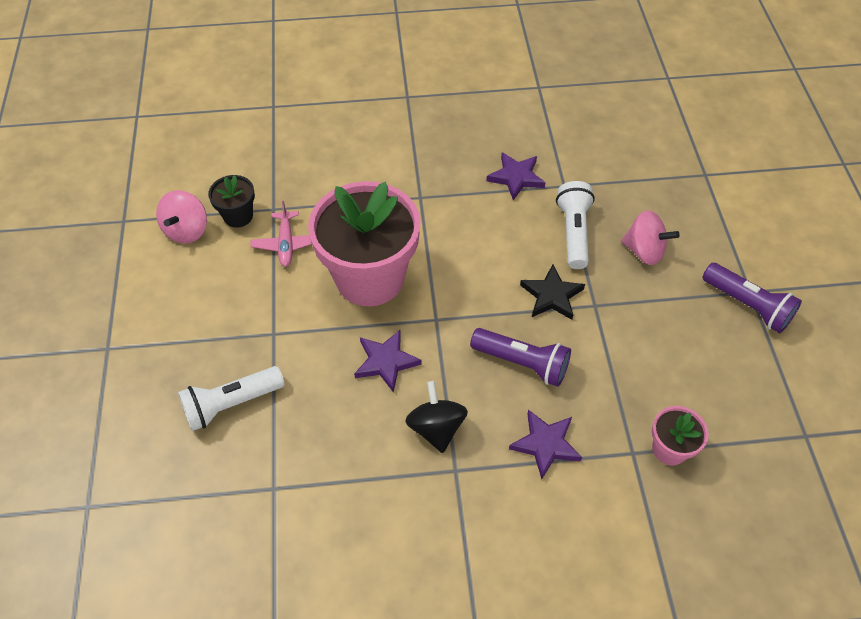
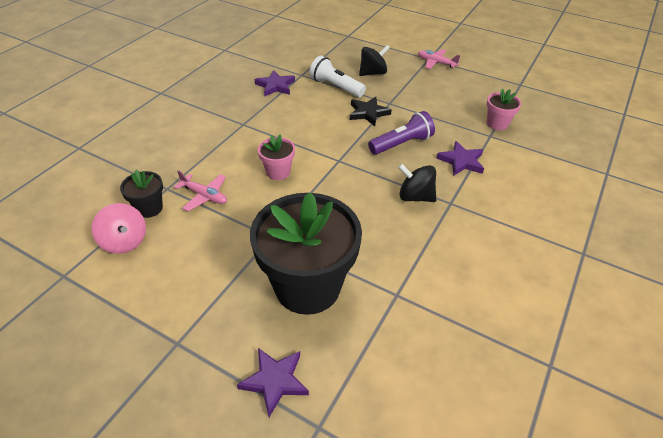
camera: 55 degrees left, 10 degrees down
white flashlight [178,366,285,431] -> black flower pot [250,192,362,315]
pink flower pot [308,181,421,306] -> pink flower pot [258,134,295,180], size x0.45
purple star [354,330,422,393] -> purple star moved to [237,348,309,417]
pink spinning top [621,210,680,265] -> black spinning top [359,45,390,76]
purple flashlight [702,263,802,333] -> pink plane [418,49,460,69]

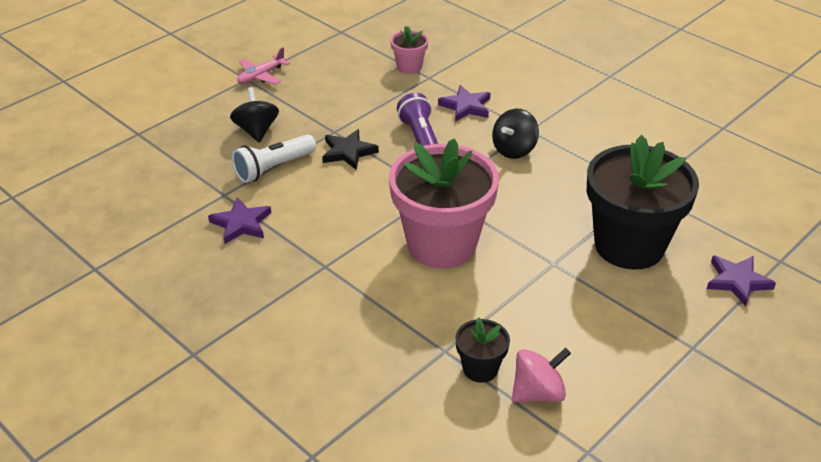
camera: 75 degrees left, 5 degrees down
pink plane [174,170,227,211] -> none
pink flower pot [258,134,295,180] -> pink flower pot [389,138,499,269], size x2.23

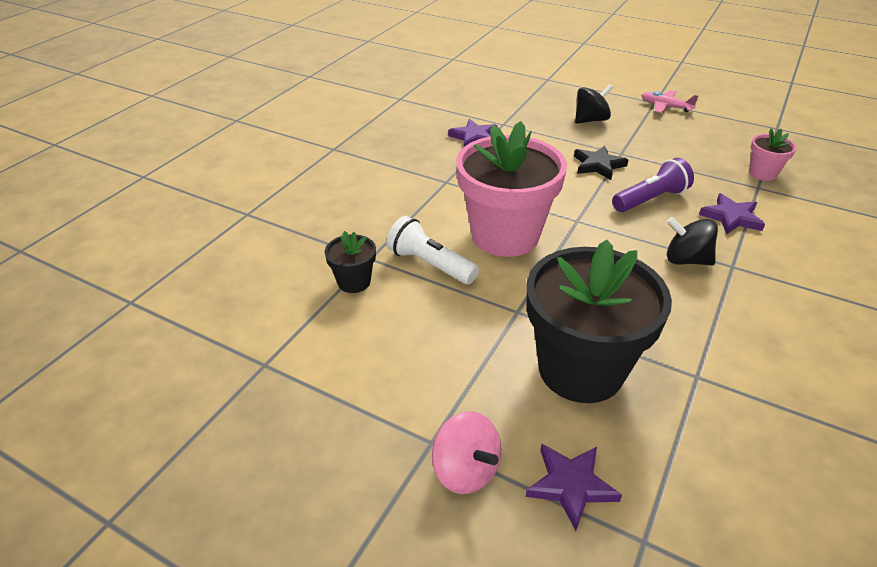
camera: 75 degrees right, 0 degrees up
white flashlight [232,134,316,183] -> white flashlight moved to [386,216,479,284]
pink spinning top [512,348,571,402] -> pink spinning top moved to [432,411,501,494]

